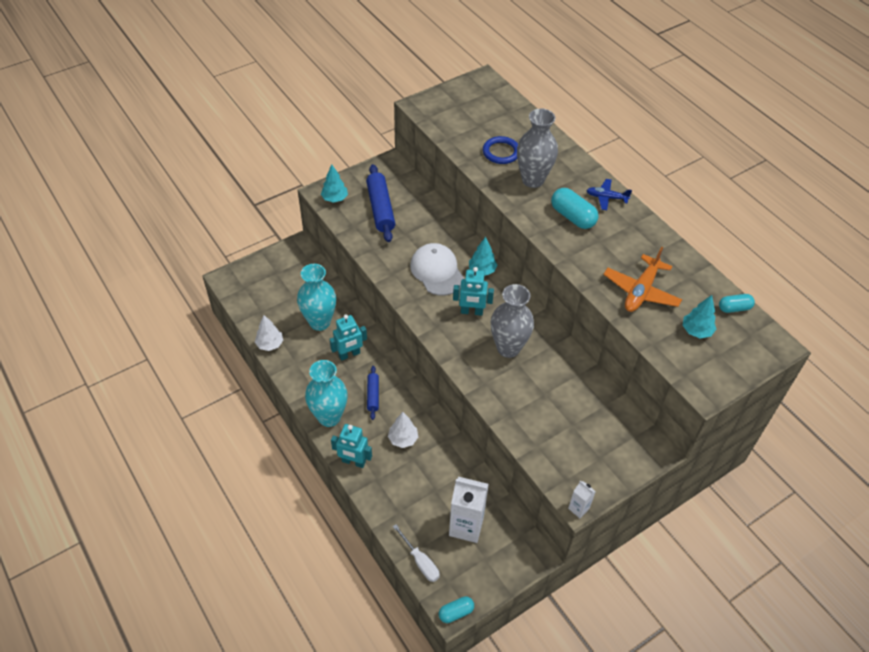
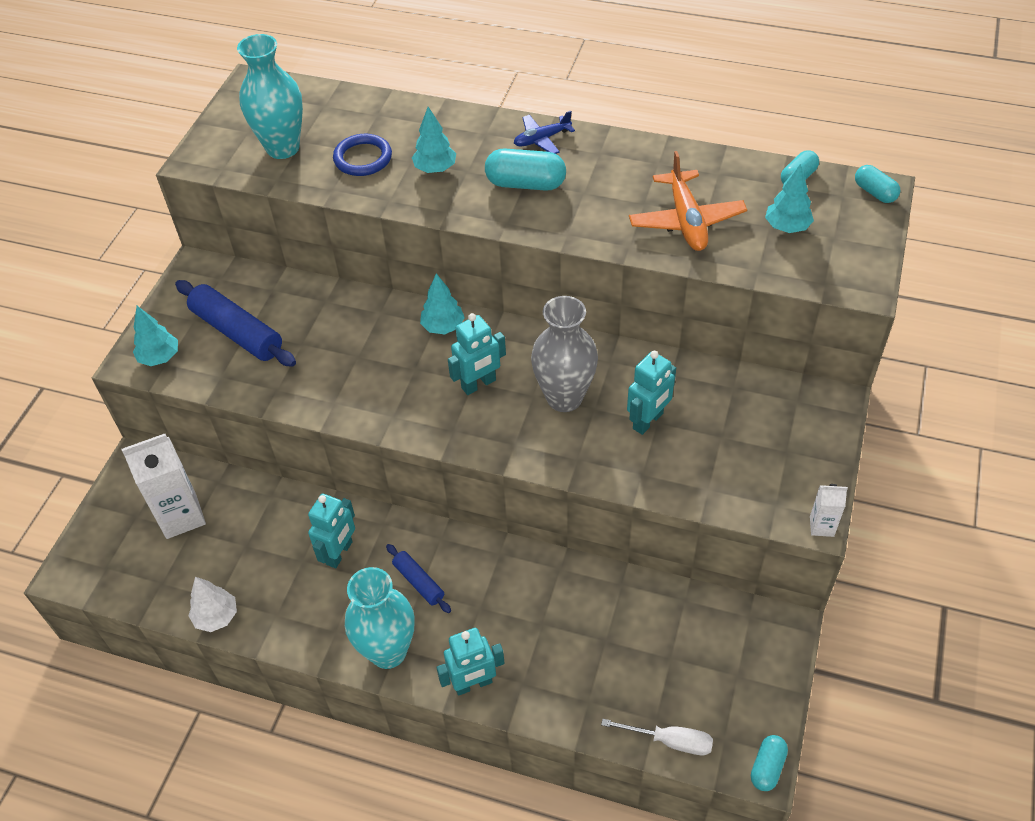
camera: 35 degrees left, 0 degrees up
turquoise vase [297,264,336,331] -> turquoise vase moved to [237,34,303,159]
white tree [388,412,418,448] -> none
white cap [410,243,464,296] -> none
white carton [449,477,489,543] -> white carton moved to [121,434,206,539]
grey vase [517,109,558,188] -> turquoise tree [412,107,456,173]
none -> turquoise robot [627,351,676,435]
none -> turquoise capsule [855,165,900,203]

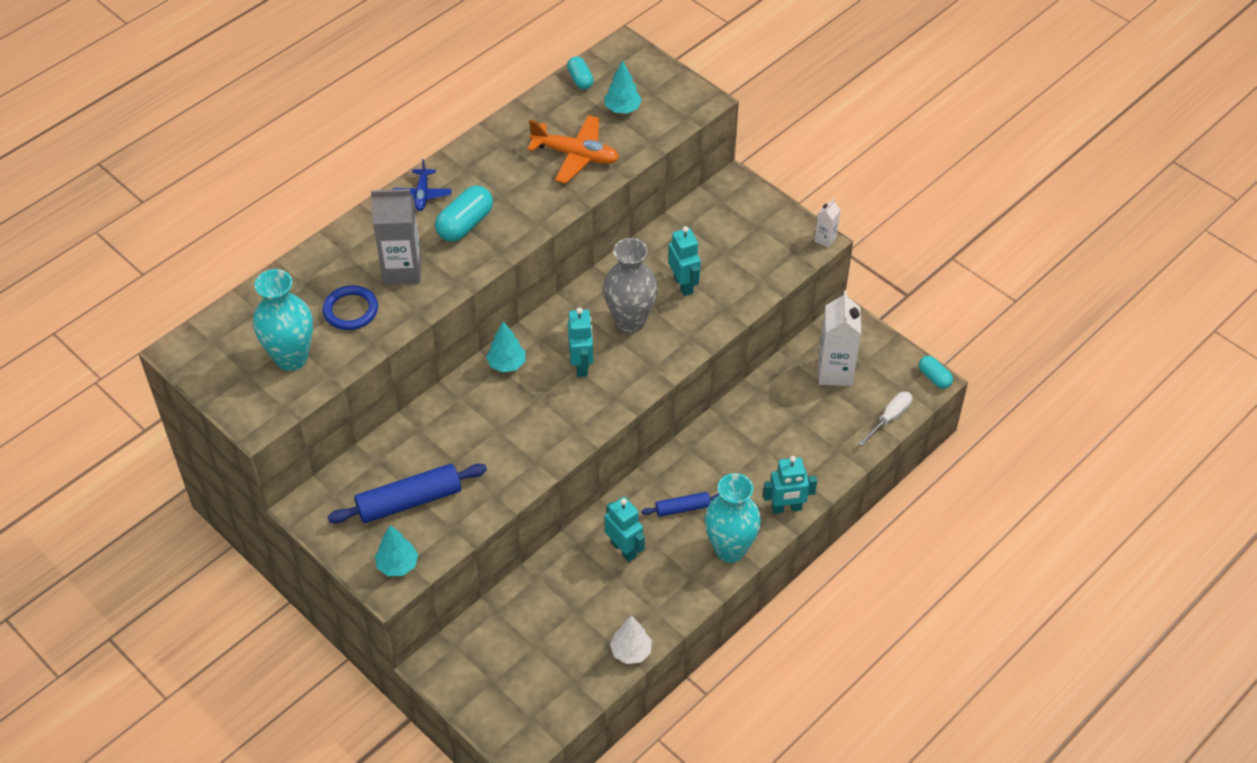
camera: 65 degrees left, 0 degrees up
white carton [121,434,206,539] -> white carton moved to [818,290,861,386]
turquoise tree [412,107,456,173] -> grey carton [371,189,421,285]
turquoise robot [436,628,504,696] -> turquoise robot turned 75 degrees clockwise [763,456,817,514]
turquoise capsule [855,165,900,203] -> none

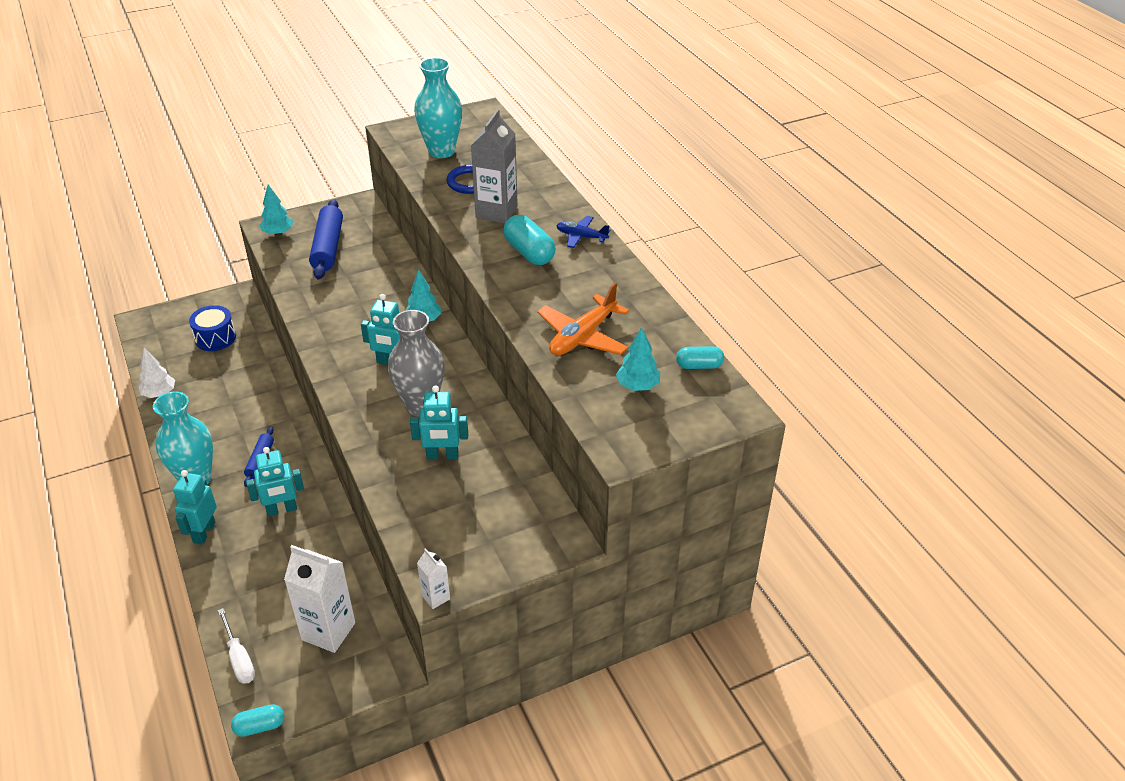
camera: 110 degrees right, 10 degrees down
turquoise robot [605,497,645,562] -> turquoise robot moved to [246,447,304,516]
none -> blue drum [189,305,236,351]

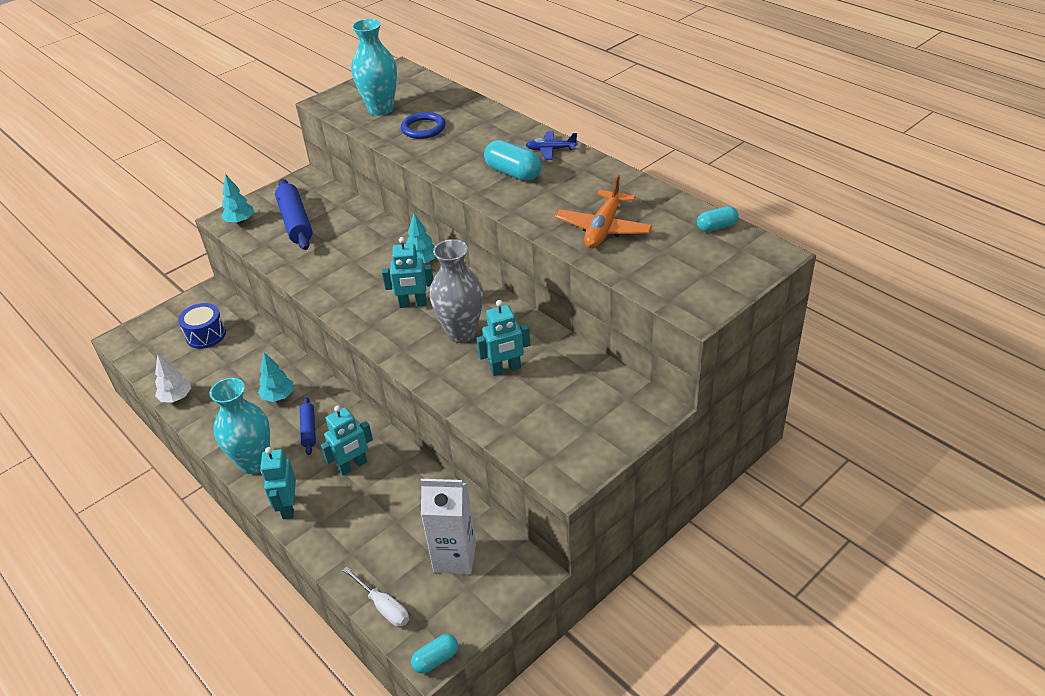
camera: 15 degrees left, 0 degrees up
white carton [417,548,450,609] -> none
grey carton [471,109,518,223] -> none
turquoise tree [616,327,660,391] -> turquoise tree moved to [258,352,294,402]

